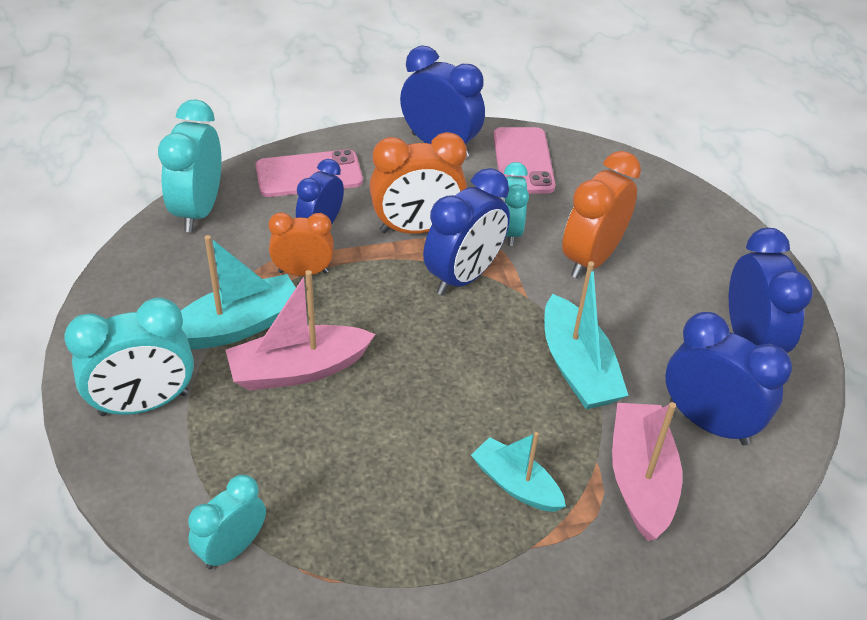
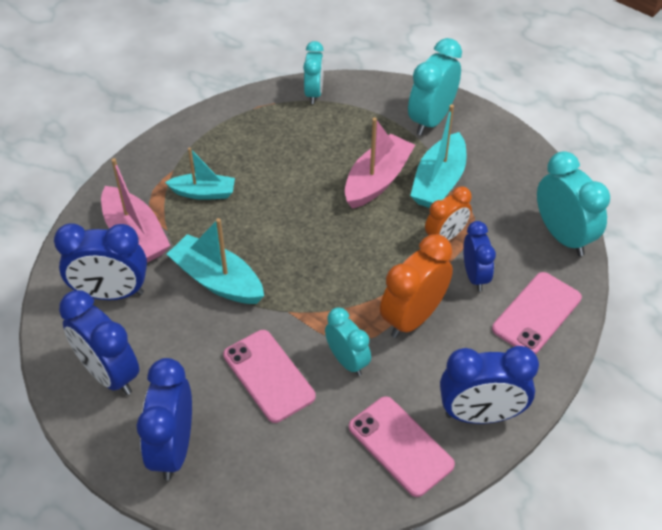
camera: 145 degrees right, 5 degrees up
blue clock [423,168,510,296] -> blue clock moved to [137,358,192,480]
orange clock [562,151,641,279] -> pink phone [223,330,316,423]

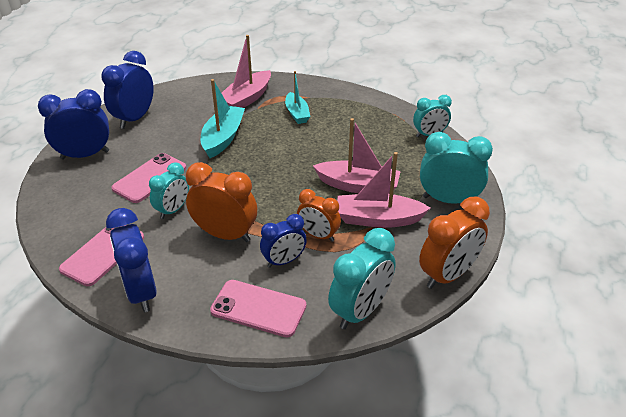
camera: 70 degrees right, 10 degrees down
blue clock [54,224,147,300] -> none
turquoise boat [410,105,467,208] -> pink boat [337,152,430,228]
none -> orange clock [419,197,490,289]

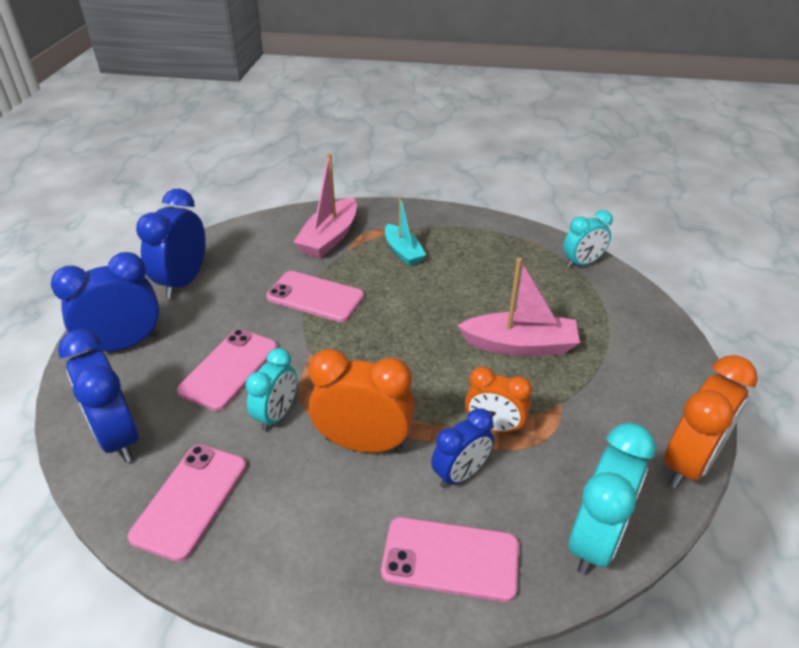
camera: 10 degrees left, 0 degrees up
blue clock [106,208,157,312] -> blue clock moved to [58,329,139,463]
turquoise boat [201,79,245,158] -> pink phone [266,271,364,322]
pink boat [337,152,430,228] -> none
turquoise clock [420,132,493,204] -> none

